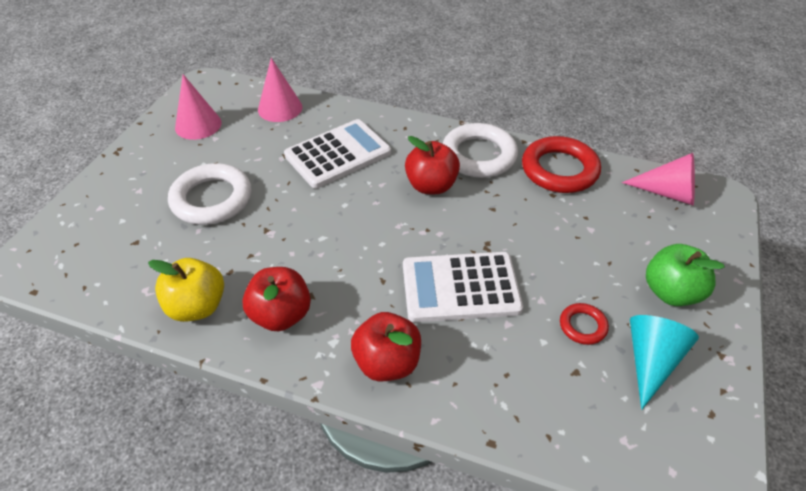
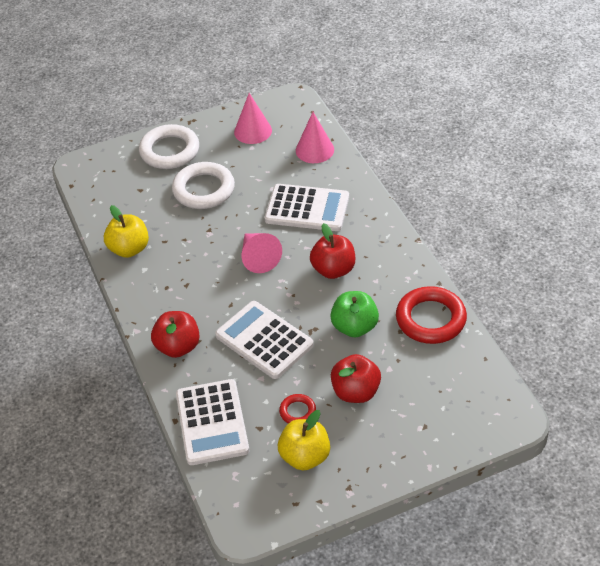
camera: 50 degrees right, 0 degrees up
red apple [242,267,311,331] -> red apple moved to [331,354,381,403]
white ring [442,123,518,178] -> white ring moved to [139,124,199,169]
pink cone [622,153,695,205] -> pink cone moved to [242,233,282,273]
turquoise cone [630,315,699,410] -> yellow apple [278,410,330,470]
green apple [646,244,725,306] -> green apple moved to [330,291,379,337]
none -> white calculator [176,379,249,465]

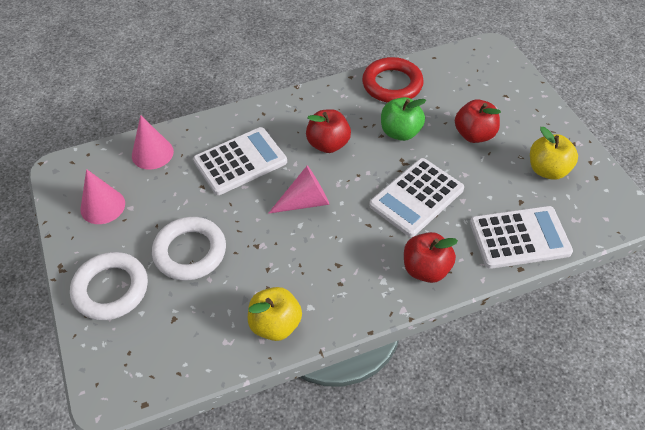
camera: 90 degrees left, 5 degrees up
white calculator [265,184,349,231] -> white calculator turned 45 degrees clockwise [193,127,287,195]
red ring [279,394,316,424] -> none

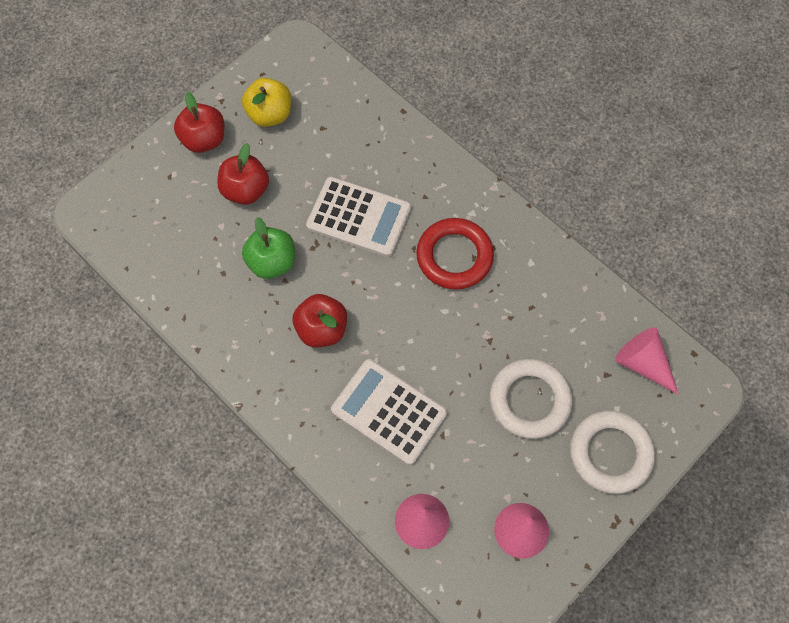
camera: 115 degrees left, 15 degrees up
yellow apple [248,287,302,341] -> none
pink cone [268,166,329,214] -> pink cone moved to [615,327,679,395]
red ring [362,57,424,103] -> red ring moved to [416,218,494,290]
red apple [404,232,458,283] -> red apple moved to [174,92,224,153]
white calculator [470,206,573,269] -> none

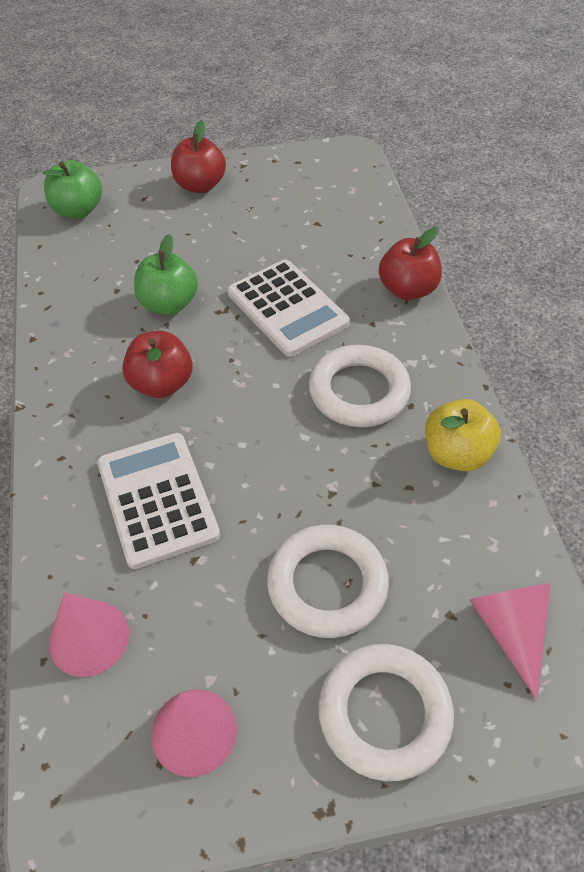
camera: 35 degrees right, 15 degrees down
red apple [217,143,269,205] -> red apple moved to [379,227,442,300]
yellow apple [242,78,291,127] -> yellow apple moved to [425,399,501,472]
red ring [416,218,494,290] -> white ring [309,345,411,427]
none -> green apple [43,160,102,218]

